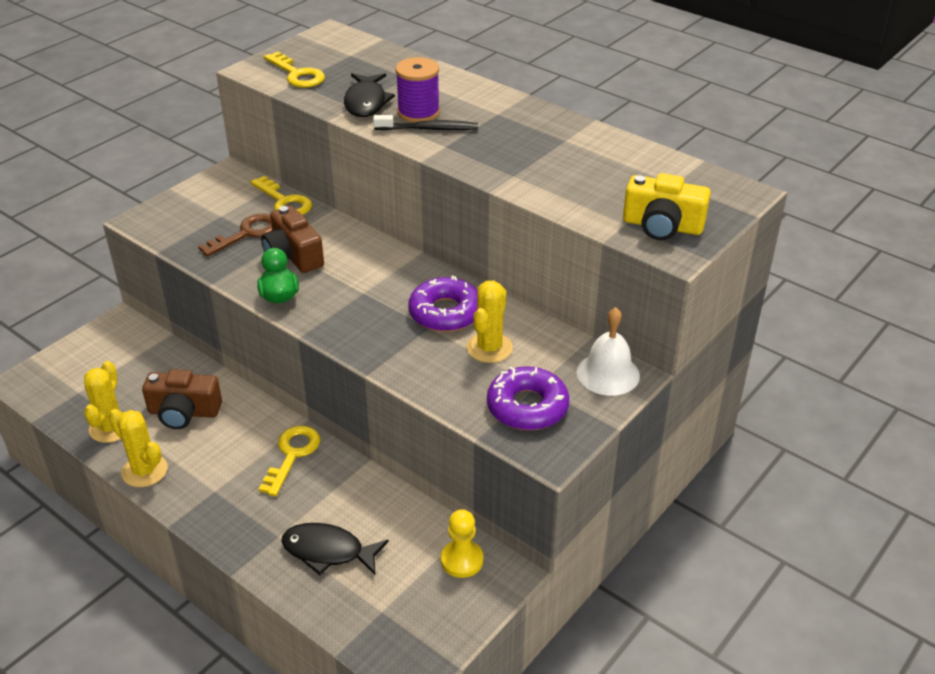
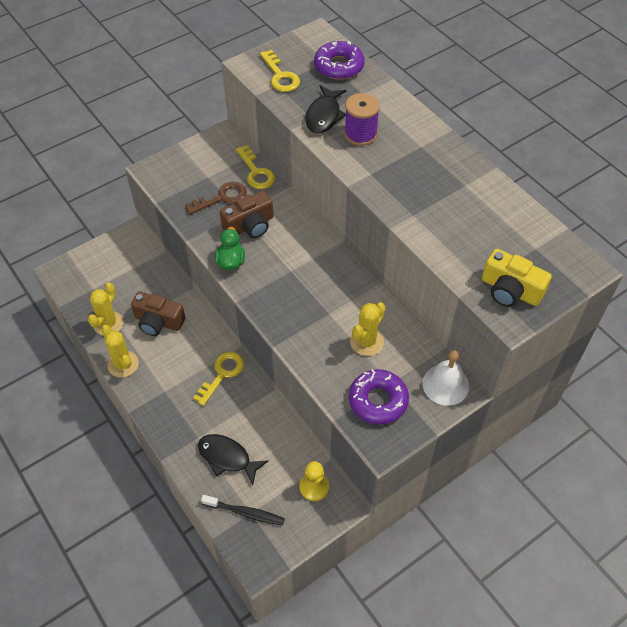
camera: 15 degrees right, 15 degrees up
brown camera [261,206,324,273] -> brown camera turned 105 degrees counterclockwise [220,191,273,238]
black toothbrush [373,115,478,130] -> black toothbrush moved to [201,495,285,526]
purple donut [408,275,477,332] -> purple donut moved to [314,41,365,80]

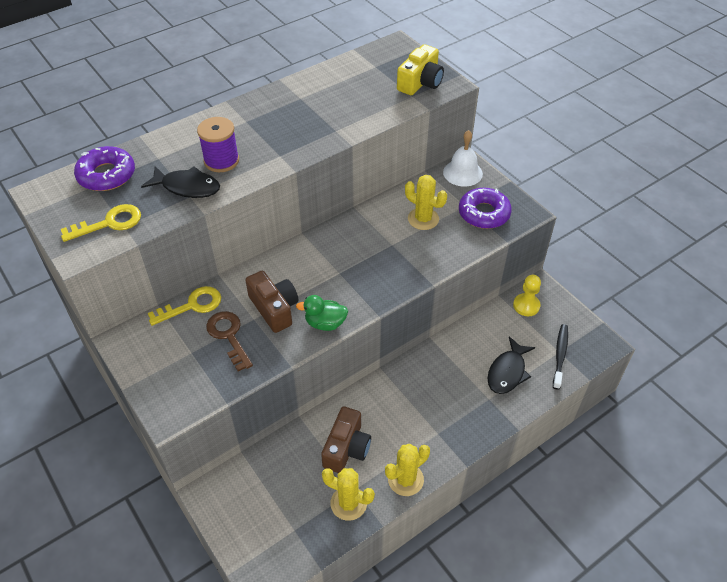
camera: 90 degrees left, 5 degrees down
yellow key [193,352,244,406] -> none

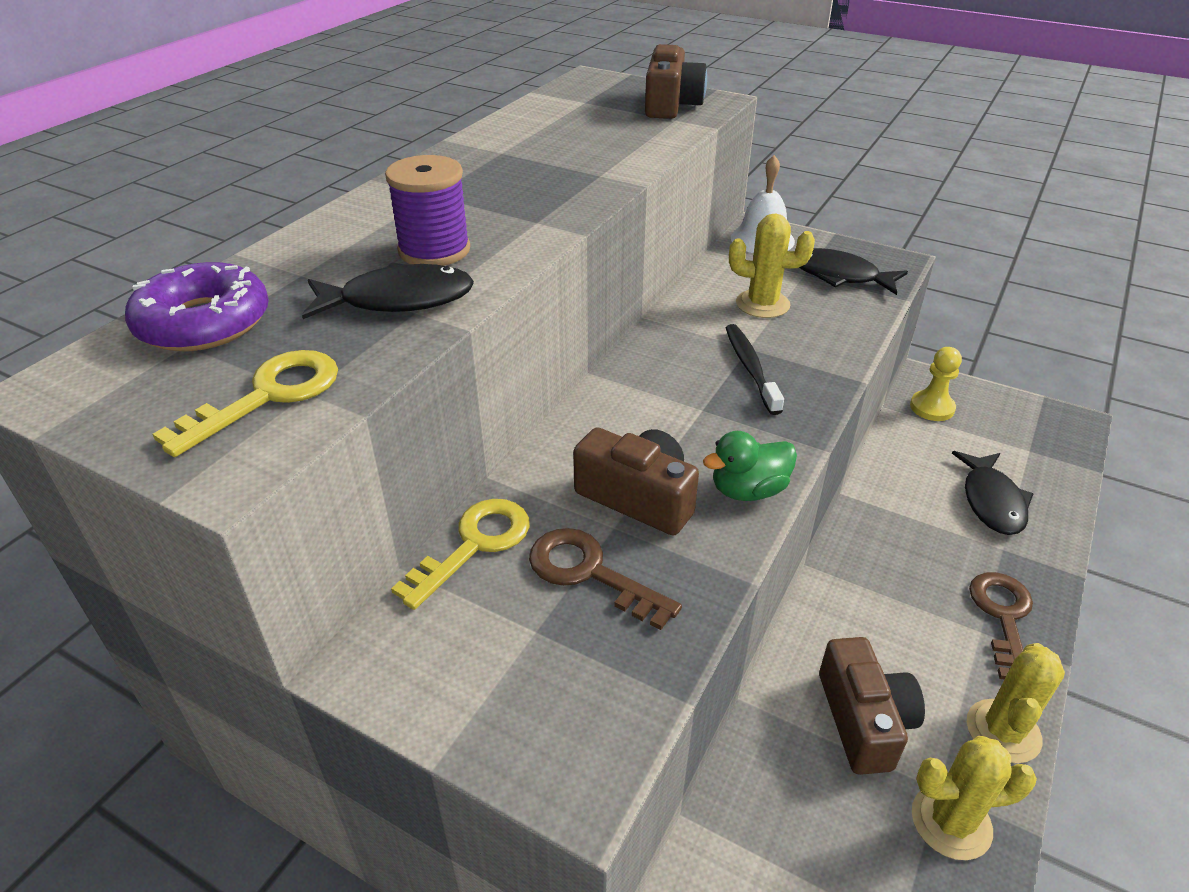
camera: 25 degrees left, 10 degrees down
yellow camera [397,44,444,95] -> brown camera [645,44,707,119]
purple donut [459,188,512,229] -> black fish [799,248,908,295]
black toothbrush [553,324,568,390] -> black toothbrush moved to [726,324,784,415]
none -> brown key [969,572,1033,680]

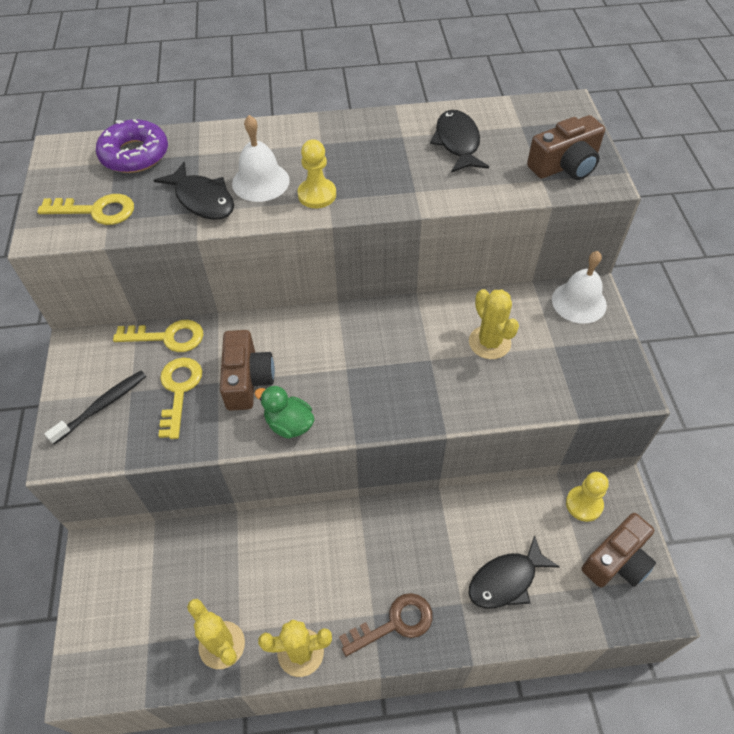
camera: 55 degrees right, 15 degrees up
purple spool [385,155,470,266] -> white bell [232,115,290,202]
brown key [529,528,682,630] -> yellow key [158,357,202,439]
black toothbrush [726,324,784,415] -> black toothbrush moved to [44,371,146,444]
black fish [799,248,908,295] -> black fish moved to [430,110,489,173]
brown camera [819,637,925,775] -> brown camera moved to [582,513,656,587]
none -> yellow pawn [298,139,336,208]

